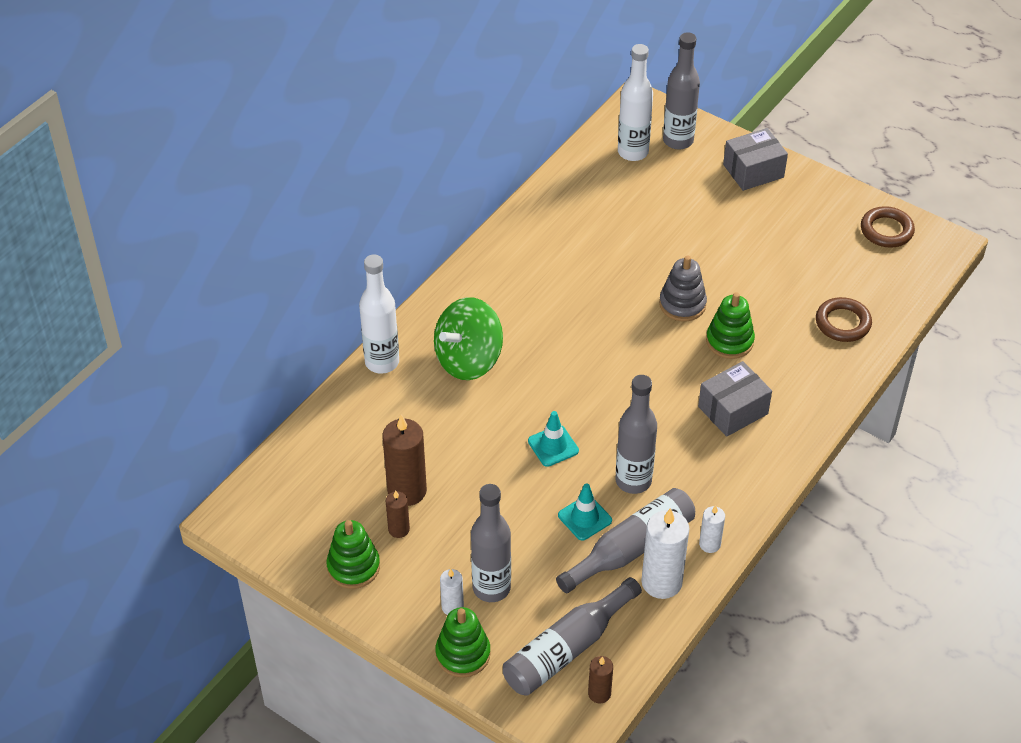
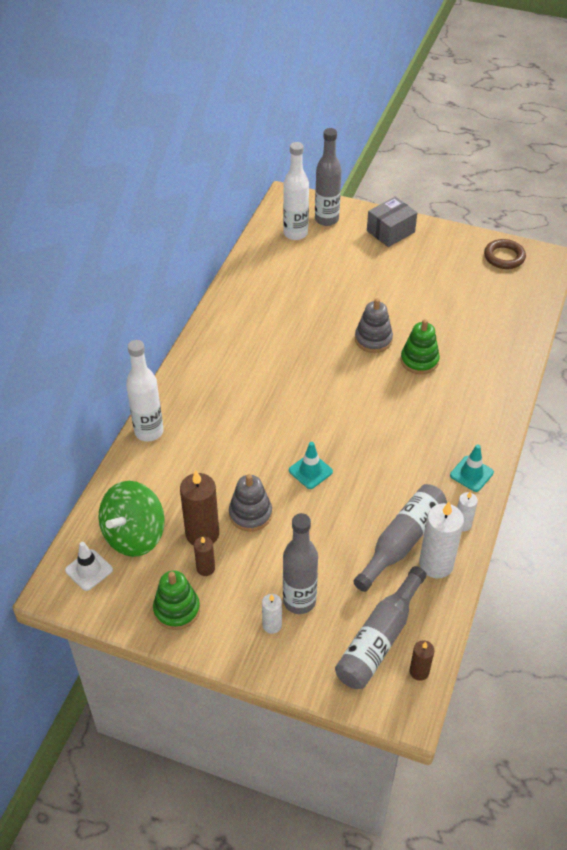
camera: 15 degrees left, 0 degrees up
green spinning top [434,297,503,380] -> green spinning top moved to [99,481,165,557]
green stacking toy [435,607,491,678] -> none
turquoise traffic cone [558,483,612,541] -> turquoise traffic cone moved to [450,444,494,492]
grey bottle [615,375,657,494] -> none
grey box [698,361,772,437] -> none
brown ring [816,297,872,342] -> none
none -> white traffic cone [65,542,113,591]
none -> grey stacking toy [229,474,272,532]

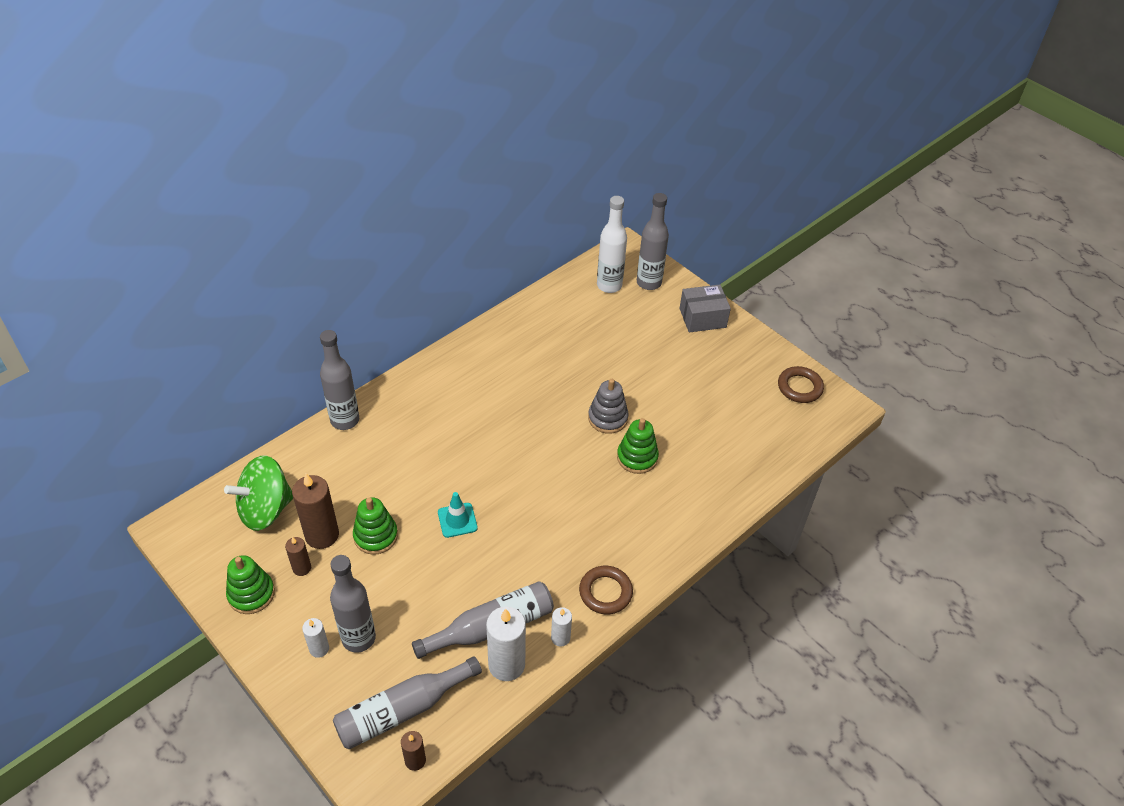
camera: 25 degrees right, 0 degrees up
white traffic cone [65,542,113,591] -> none
white bottle [126,340,163,442] -> grey bottle [320,330,359,430]
grey stacking toy [229,474,272,532] -> green stacking toy [353,497,398,555]
turquoise traffic cone [450,444,494,492] -> brown ring [579,566,633,614]

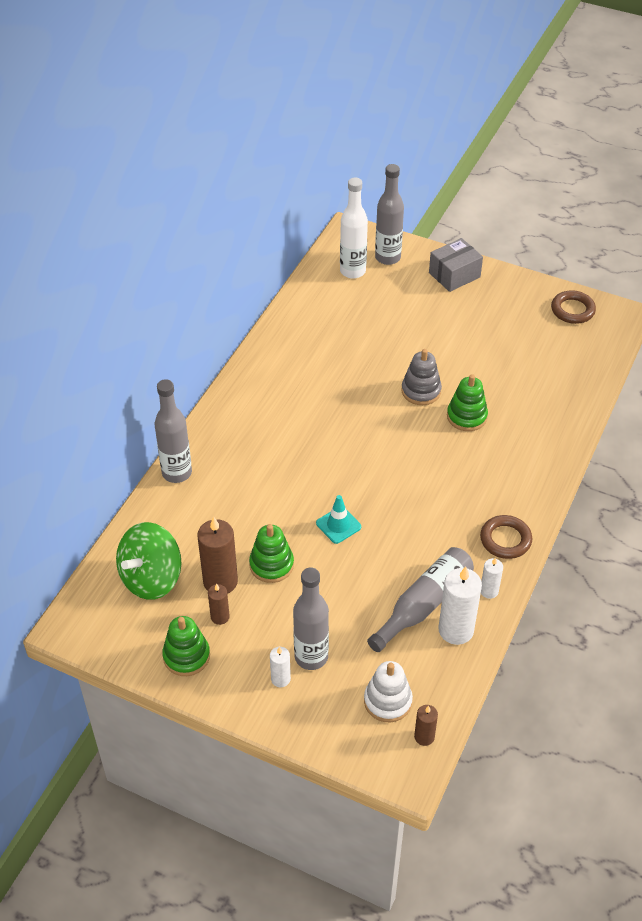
camera: 20 degrees left, 0 degrees up
grey bottle [333,656,482,749] -> white stacking toy [364,661,413,722]

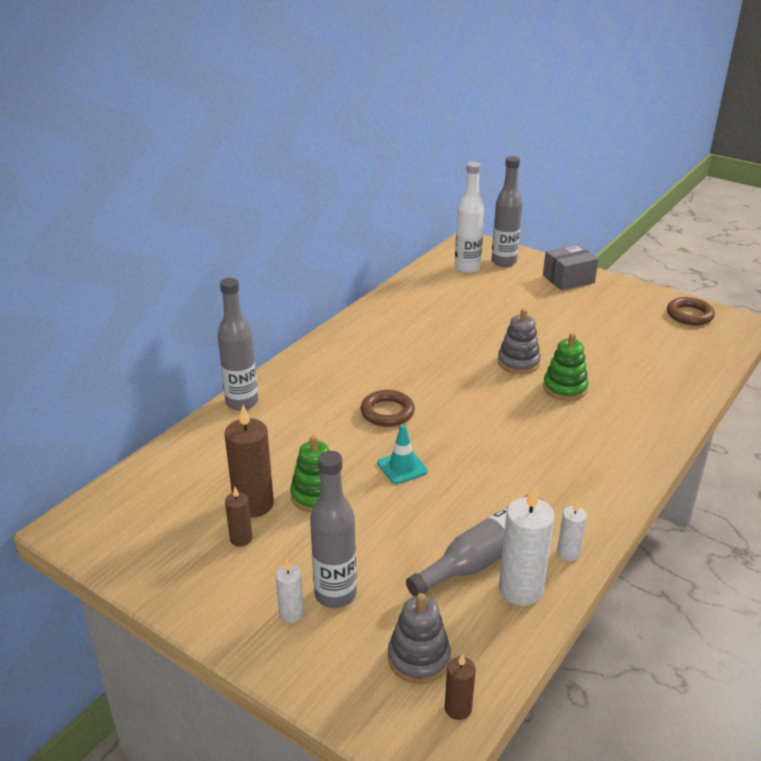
camera: 10 degrees right, 15 degrees down
green spinning top [116,522,181,600] -> none
green stacking toy [162,616,210,676] -> none
white stacking toy [364,661,413,722] -> grey stacking toy [388,593,451,684]
brown ring [480,515,532,559] -> brown ring moved to [361,390,415,427]

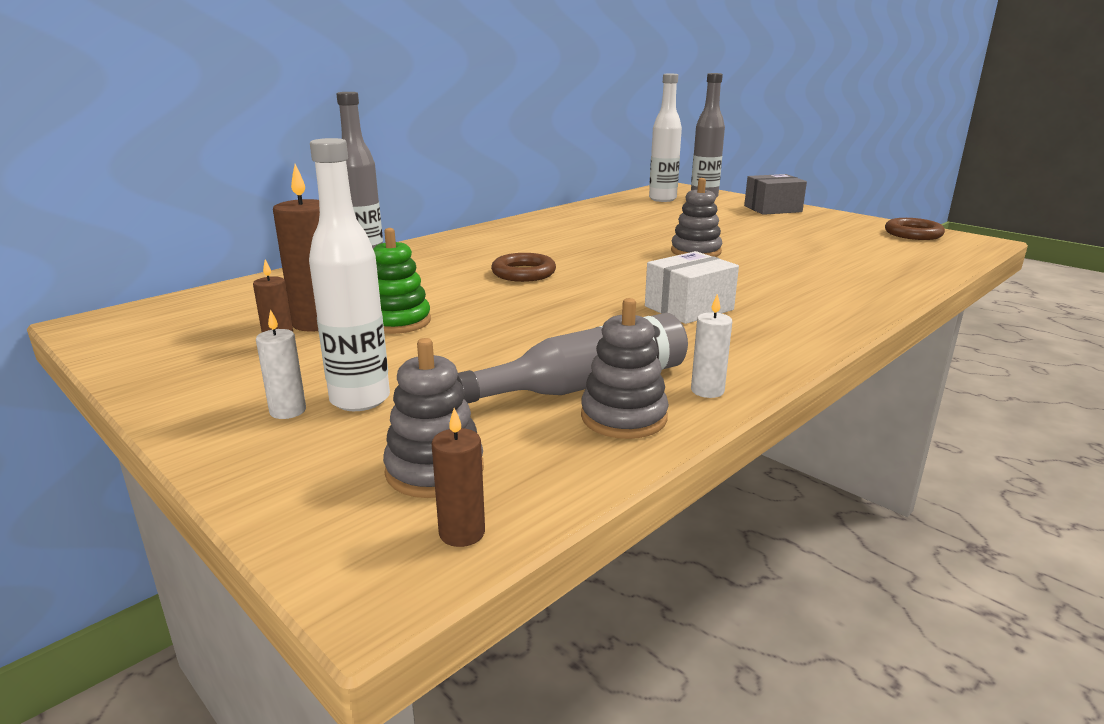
camera: 10 degrees right, 10 degrees down
grey bottle [310,451,357,608] -> white bottle [309,138,390,411]
turquoise traffic cone [377,425,428,484] -> none
white candle [499,485,555,606] -> grey stacking toy [581,298,669,439]
green stacking toy [543,333,589,401] -> none
none -> white box [645,251,739,324]

